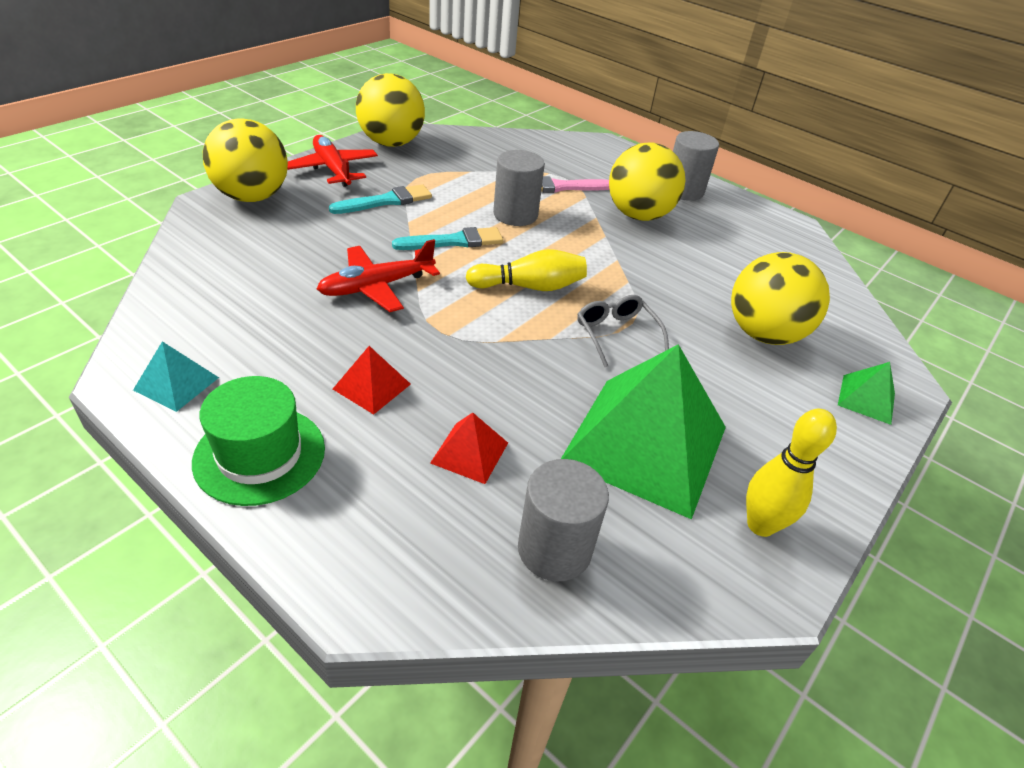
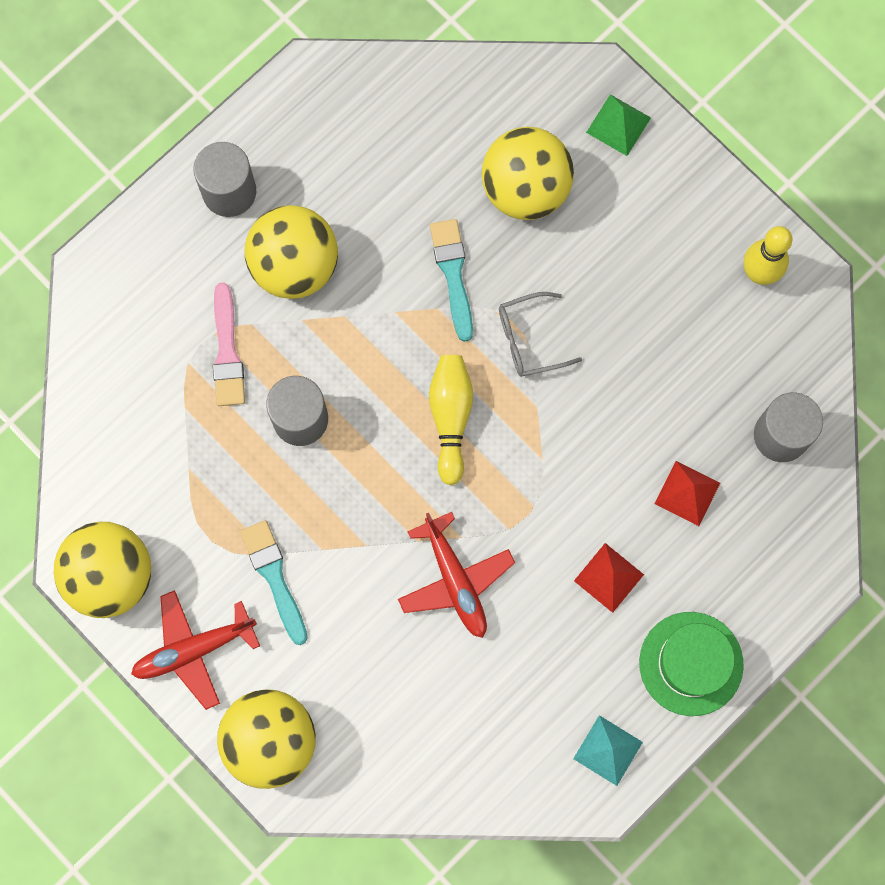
camera: 80 degrees left, 35 degrees up
turquoise brush [392,227,503,250] -> turquoise brush moved to [430,219,473,342]
green pyramid [561,344,726,520] -> none

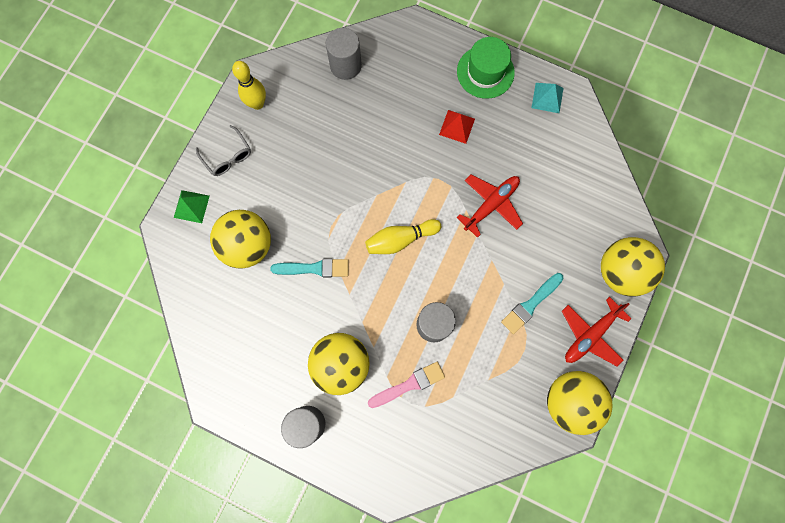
camera: 110 degrees left, 0 degrees up
red plane [131,590,260,710] -> red plane turned 90 degrees clockwise [562,297,632,366]
turquoise brush [430,219,473,342] -> turquoise brush turned 150 degrees counterclockwise [270,259,349,277]
grey glasses [499,292,582,377] -> grey glasses moved to [196,125,251,176]
red pyramid [654,461,720,526] -> none

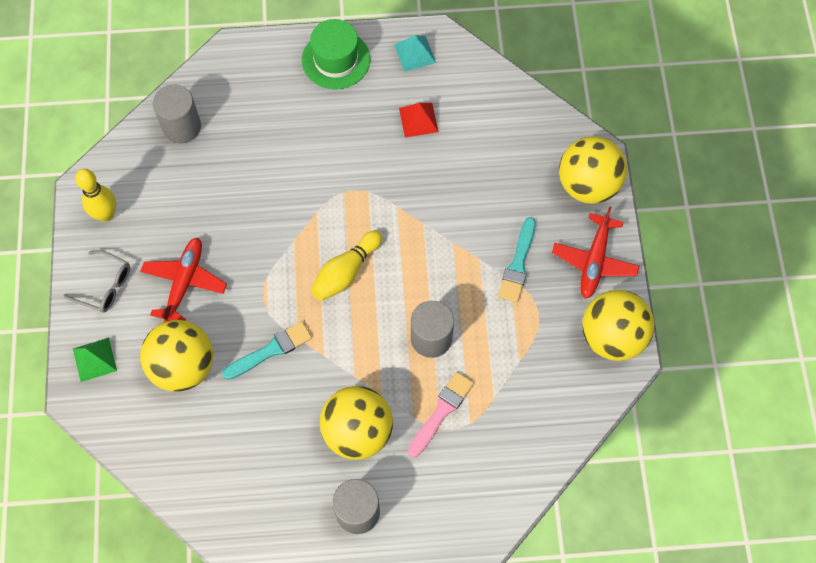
camera: 30 degrees left, 10 degrees down
red pyramid [439,110,475,144] -> red pyramid moved to [399,103,438,137]
red plane [457,175,523,238] -> red plane moved to [140,238,227,322]

